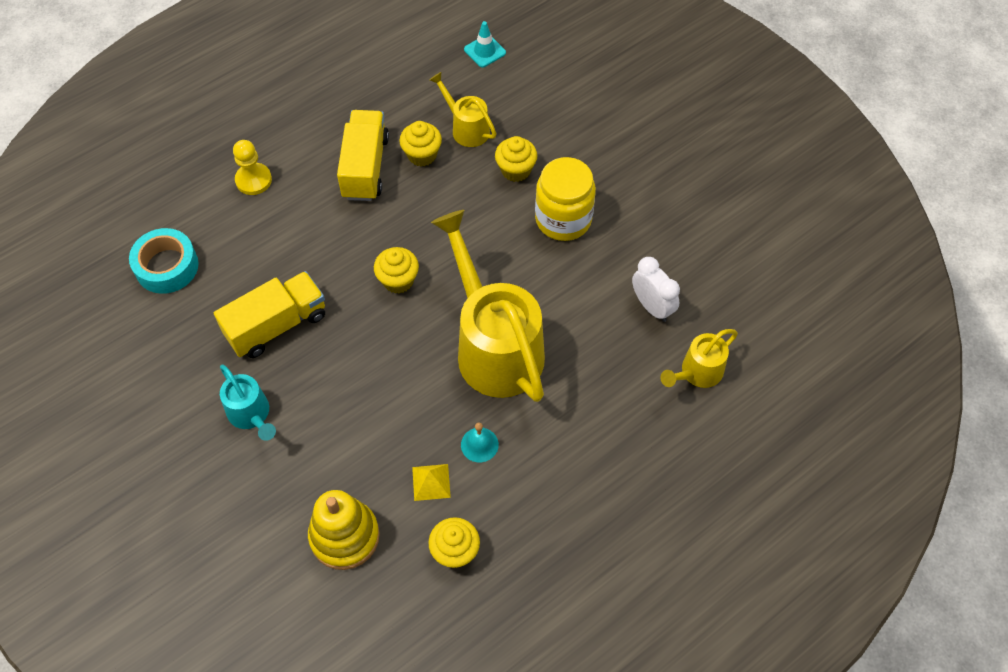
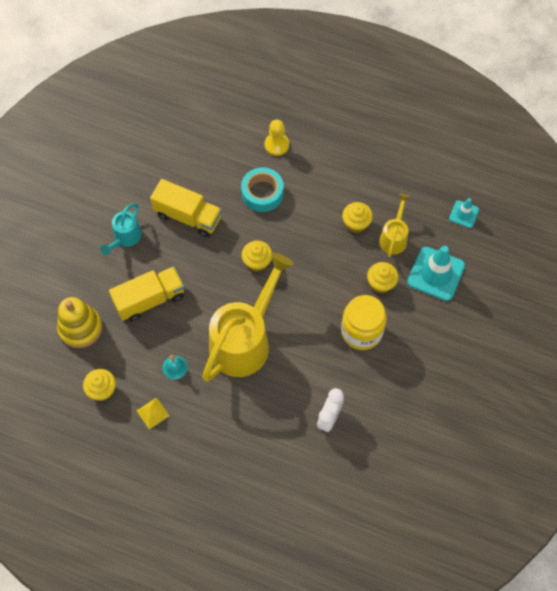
camera: 60 degrees right, 5 degrees up
turquoise tape [129,228,199,294] -> turquoise tape moved to [241,168,284,212]
yellow truck [337,110,389,201] -> yellow truck moved to [109,267,184,322]
yellow pyramid [412,464,451,501] -> yellow pyramid moved to [137,397,169,430]
yellow watering can [660,329,738,388] -> none
none -> turquoise traffic cone [407,246,465,301]

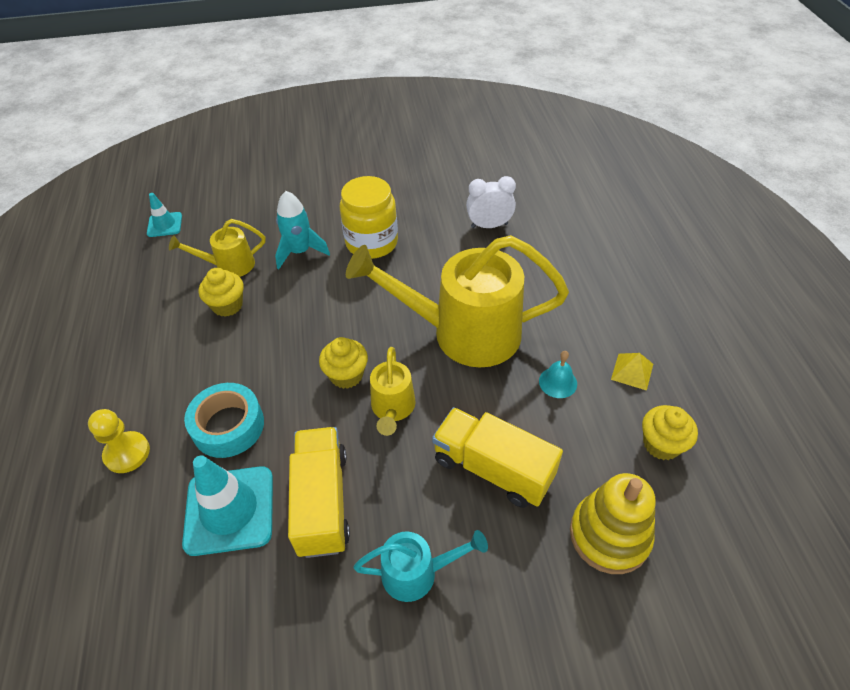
camera: 120 degrees left, 15 degrees down
yellow cupcake [367,262,398,294] -> turquoise rocket [275,191,330,269]
turquoise traffic cone [407,246,465,301] -> turquoise traffic cone moved to [182,455,273,556]
none -> yellow watering can [370,347,416,436]

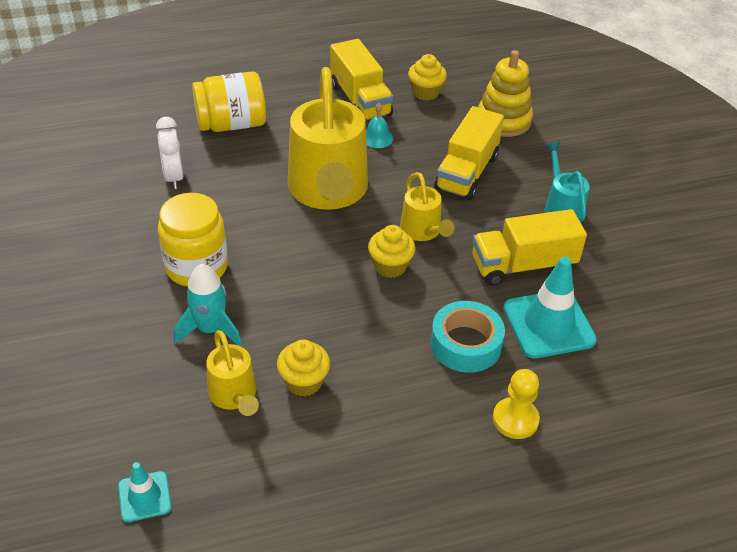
camera: 100 degrees left, 5 degrees down
yellow watering can [370,347,416,436] -> yellow watering can turned 75 degrees clockwise [400,172,455,241]
yellow pyramid [611,353,653,391] -> yellow truck [330,39,393,120]
none -> yellow jar [192,71,266,132]

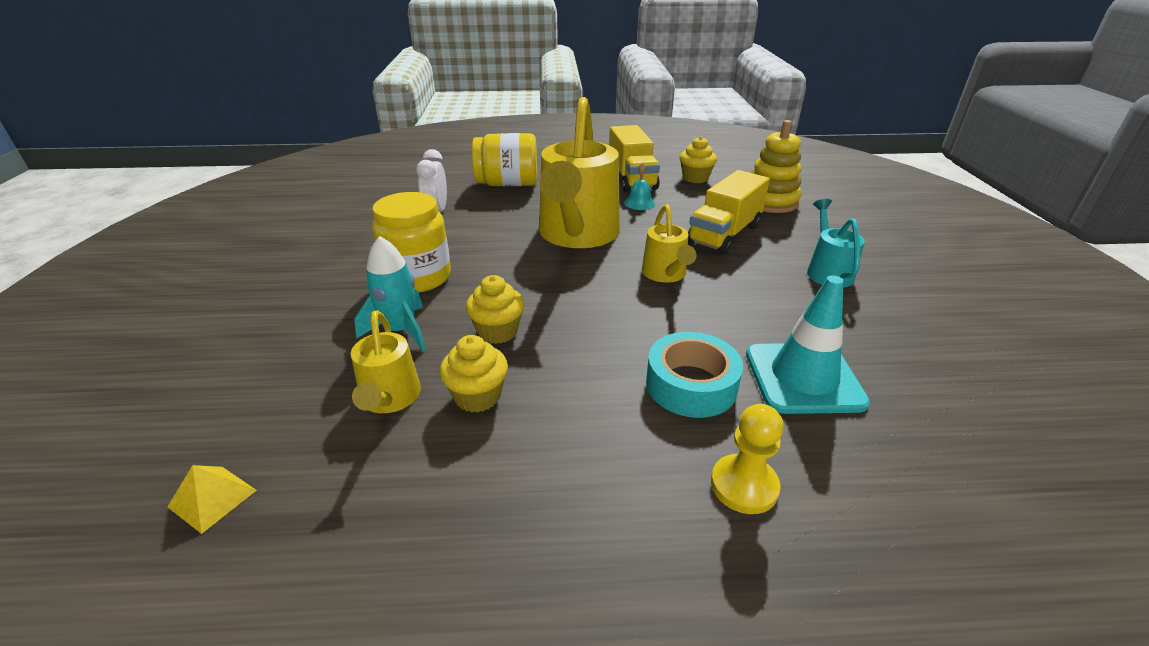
camera: 15 degrees right, 10 degrees down
turquoise traffic cone [118,462,172,522] -> yellow pyramid [167,465,257,534]
yellow cupcake [368,225,415,278] -> yellow cupcake moved to [466,275,525,344]
yellow truck [472,209,587,286] -> none

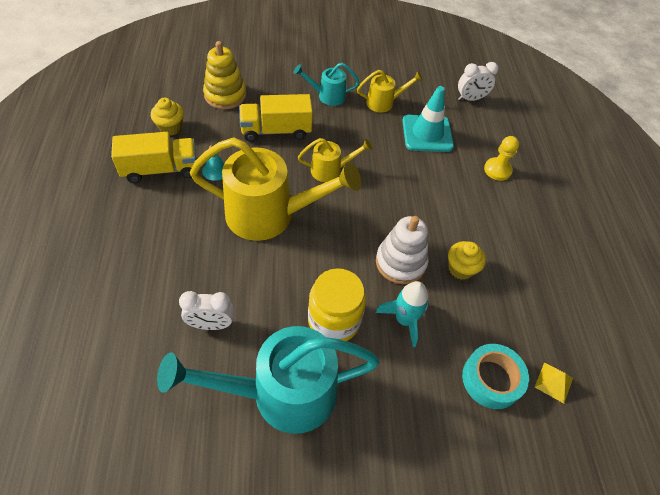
camera: 95 degrees left, 20 degrees up
yellow watering can [351,310,421,413] -> yellow watering can moved to [357,70,423,113]
yellow cupcake [466,275,525,344] -> white stacking toy [376,216,428,284]
yellow jar [472,133,537,186] -> none
turquoise tape [646,332,743,418] -> turquoise tape moved to [462,344,529,409]
yellow truck [688,170,770,255] -> yellow truck turned 135 degrees clockwise [239,94,313,142]
none -> turquoise watering can [157,326,380,434]
none -> white clock [458,62,498,101]

